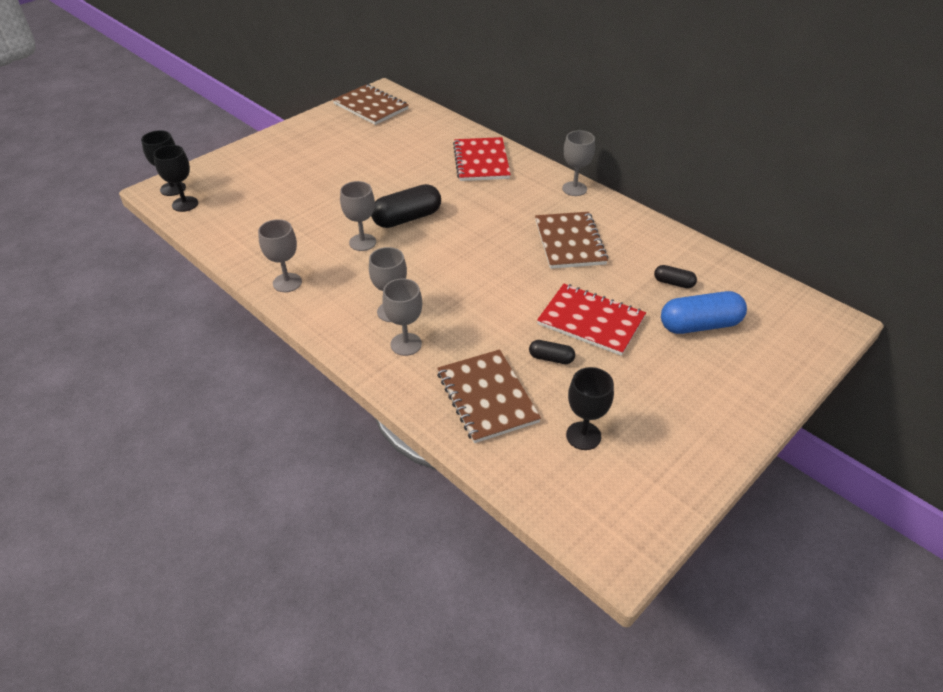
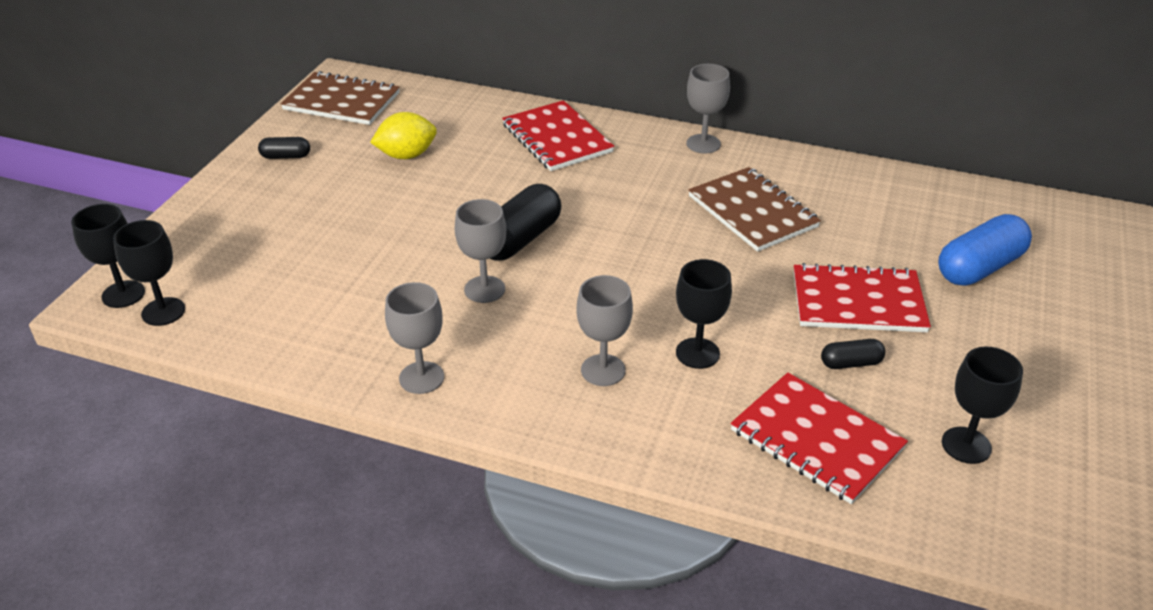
camera: 25 degrees left, 5 degrees down
grey goblet [382,278,422,356] -> none
brown notebook [437,350,541,443] -> red notebook [731,373,908,504]
black capsule [654,265,697,288] -> black capsule moved to [258,137,310,159]
none -> yellow lemon [370,112,437,159]
none -> black goblet [676,259,732,369]

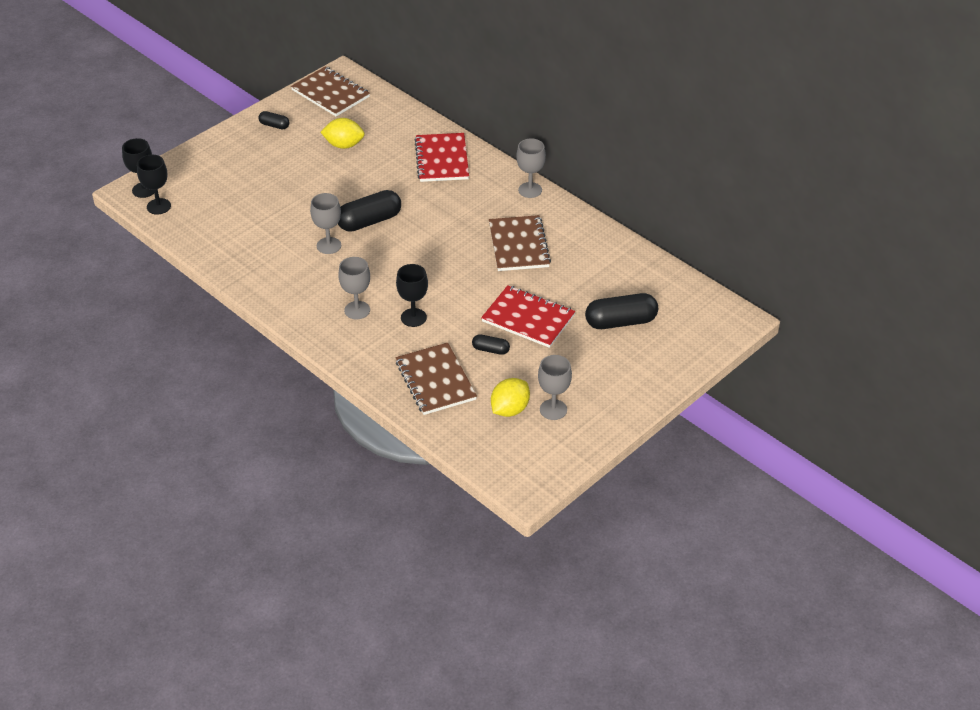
camera: 25 degrees right, 5 degrees up
grey goblet [385,282,444,394] -> grey goblet moved to [538,355,572,420]
red notebook [731,373,908,504] -> brown notebook [396,343,477,415]
blue capsule [938,214,1032,286] -> black capsule [585,293,658,329]
black goblet [942,346,1023,464] -> yellow lemon [491,378,530,417]

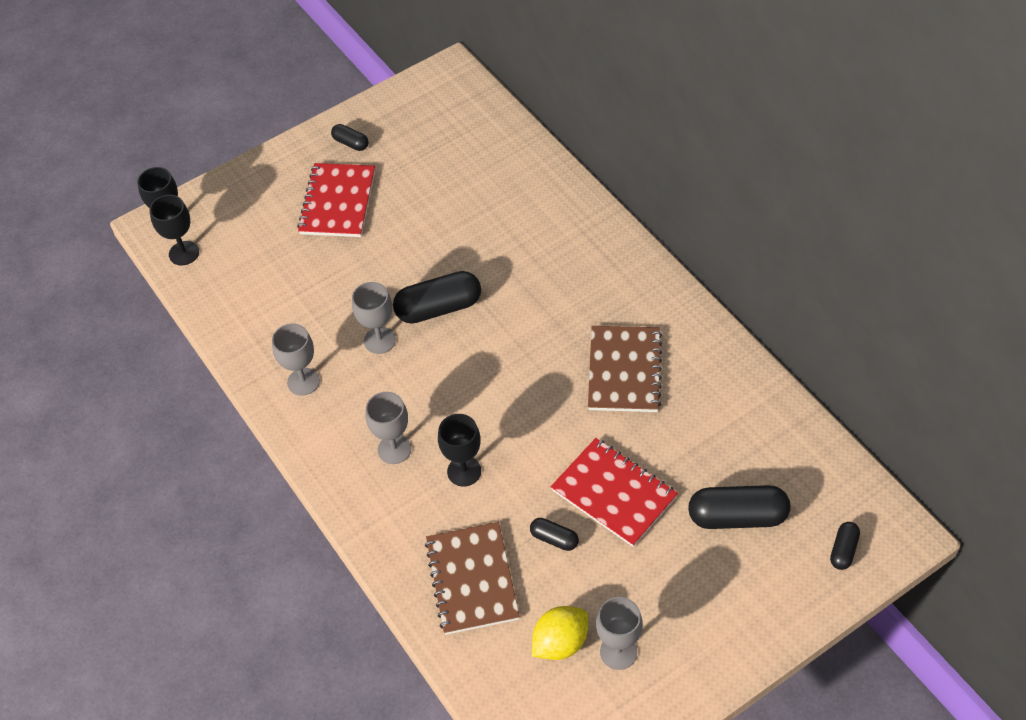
camera: 15 degrees right, 10 degrees up
brown notebook [291,67,370,116] -> none
yellow lemon [321,118,365,149] -> none
red notebook [415,133,469,182] -> red notebook moved to [297,163,375,237]
grey goblet [516,139,546,198] -> grey goblet moved to [272,324,320,396]
none -> black capsule [830,522,860,570]

